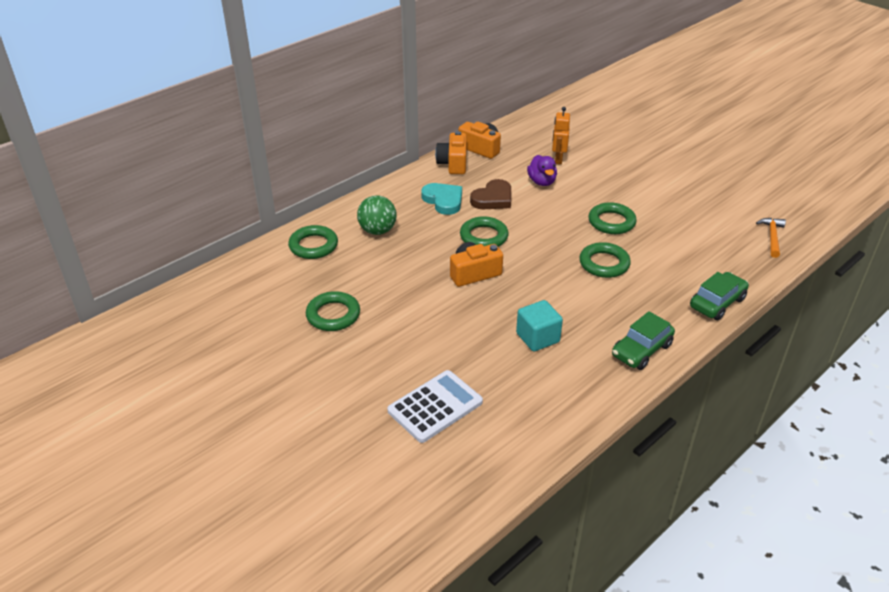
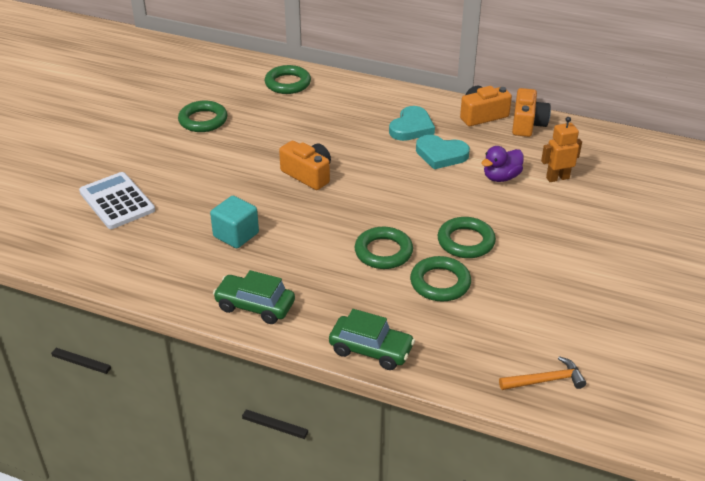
camera: 65 degrees right, 0 degrees up
green ball [357,195,397,235] -> none
white calculator [387,370,483,443] -> white calculator turned 150 degrees counterclockwise [79,172,155,229]
green ring [460,216,509,247] -> green ring moved to [410,256,471,302]
brown heart [470,179,511,209] -> turquoise heart [416,135,470,169]

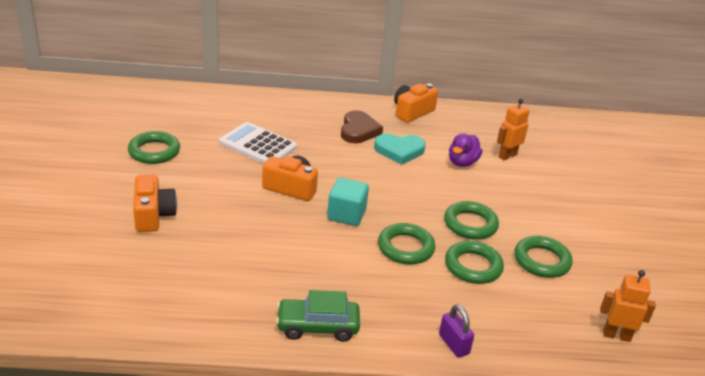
camera: 25 degrees left, 5 degrees down
white calculator [79,172,155,229] -> white calculator moved to [219,122,297,164]
turquoise cube [210,196,259,248] -> turquoise cube moved to [327,178,369,226]
green ring [265,65,311,94] -> green ring moved to [515,236,573,278]
green car [329,309,415,370] -> purple padlock [439,304,474,358]
turquoise heart [389,106,435,141] -> brown heart [341,110,383,143]
orange hammer [499,356,586,390] -> orange robot [600,270,656,342]
orange camera [512,88,551,137] -> orange camera moved to [133,175,177,232]

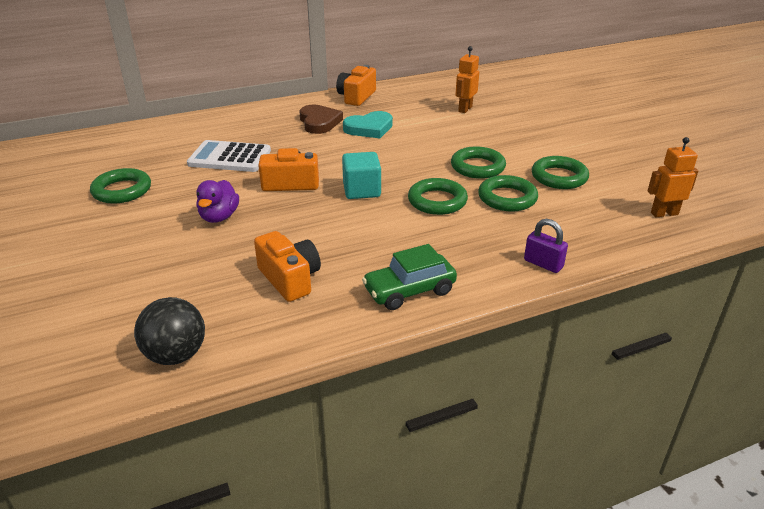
camera: 20 degrees left, 0 degrees up
orange camera [133,175,177,232] -> orange camera moved to [254,231,321,302]
purple duck [449,133,483,167] -> purple duck moved to [196,180,239,223]
none -> black ball [134,297,205,365]

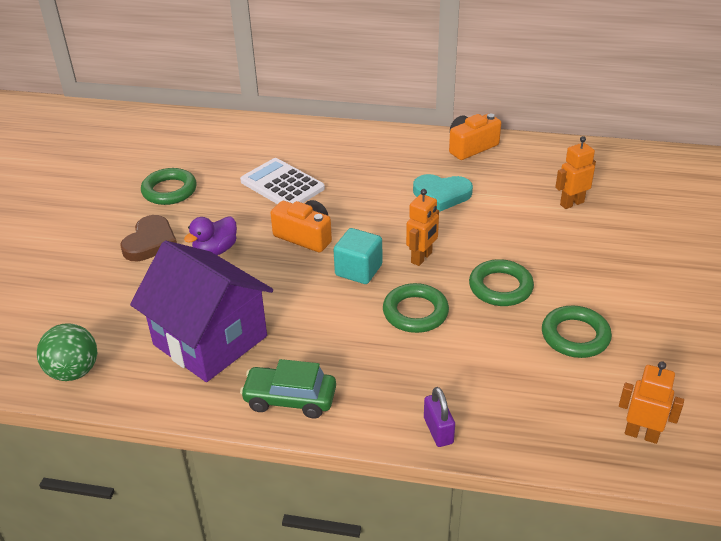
camera: 35 degrees right, 5 degrees up
black ball [134,297,205,365] -> green ball [37,323,97,381]
orange camera [254,231,321,302] -> purple house [130,241,273,382]
brown heart [300,105,343,134] -> brown heart moved to [120,215,177,261]
green ring [478,175,538,212] -> none
none -> orange robot [406,189,439,266]

